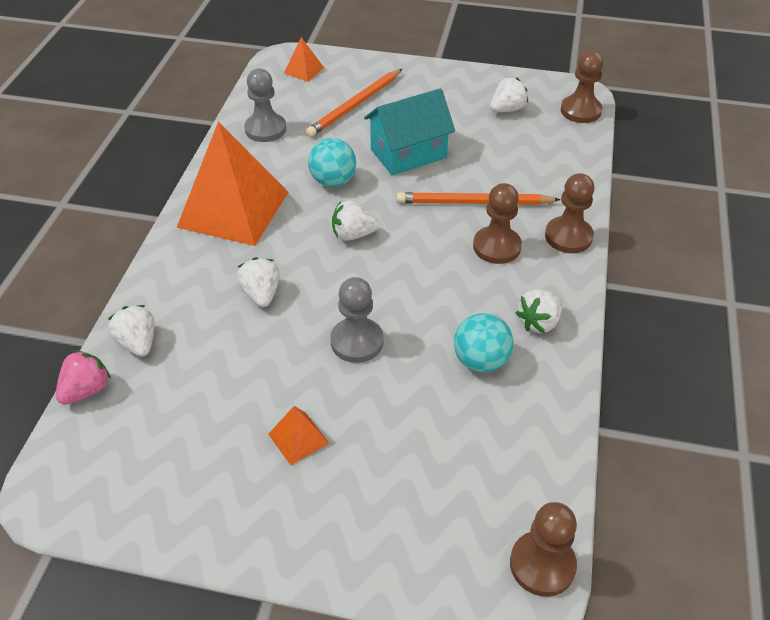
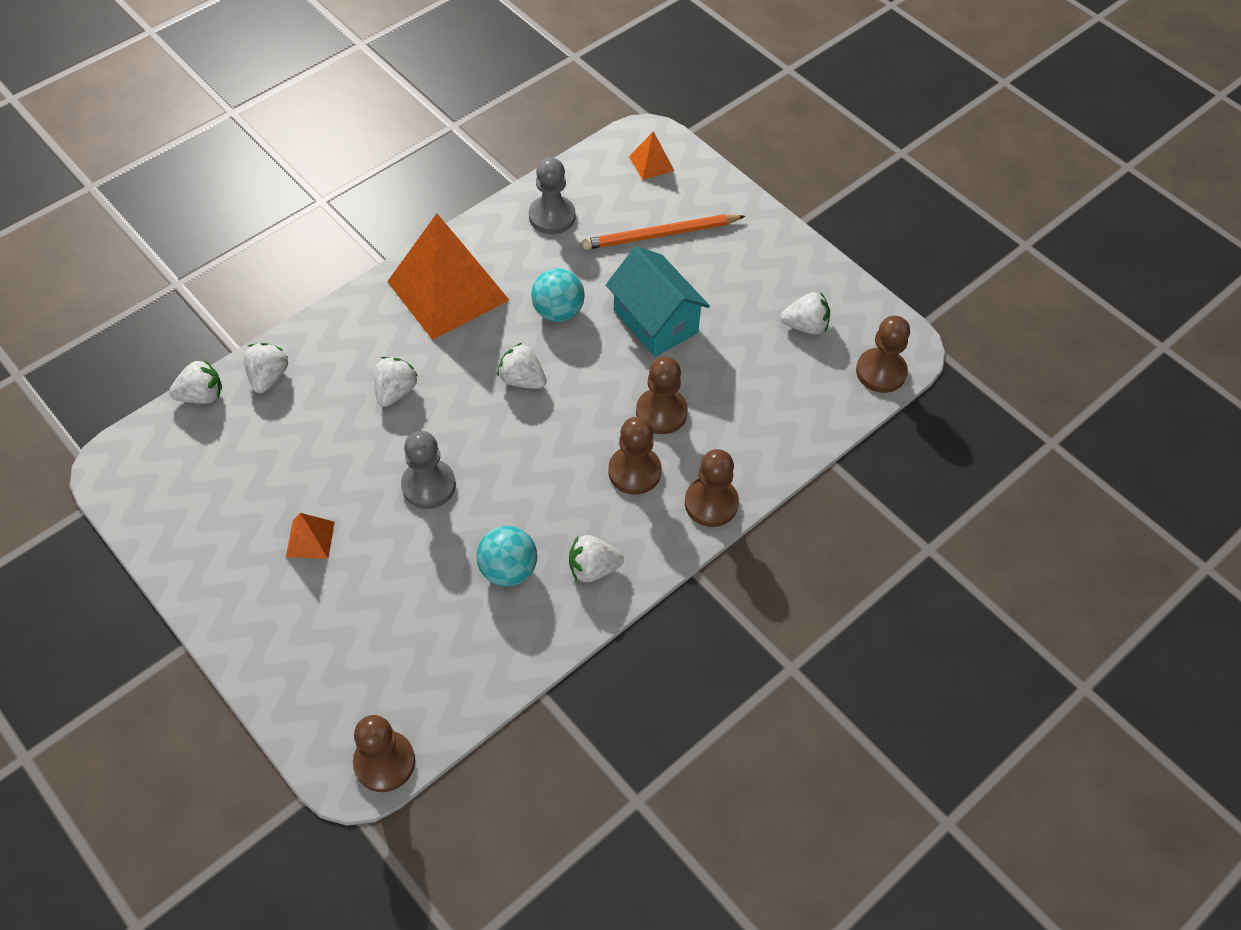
camera: 35 degrees right, 10 degrees up
pink strawberry [56,350,111,405] -> white strawberry [169,359,222,404]
turquoise house [364,88,455,175] -> turquoise house turned 45 degrees clockwise [606,246,710,357]
orange pencil [397,192,560,205] -> brown pawn [636,357,688,434]

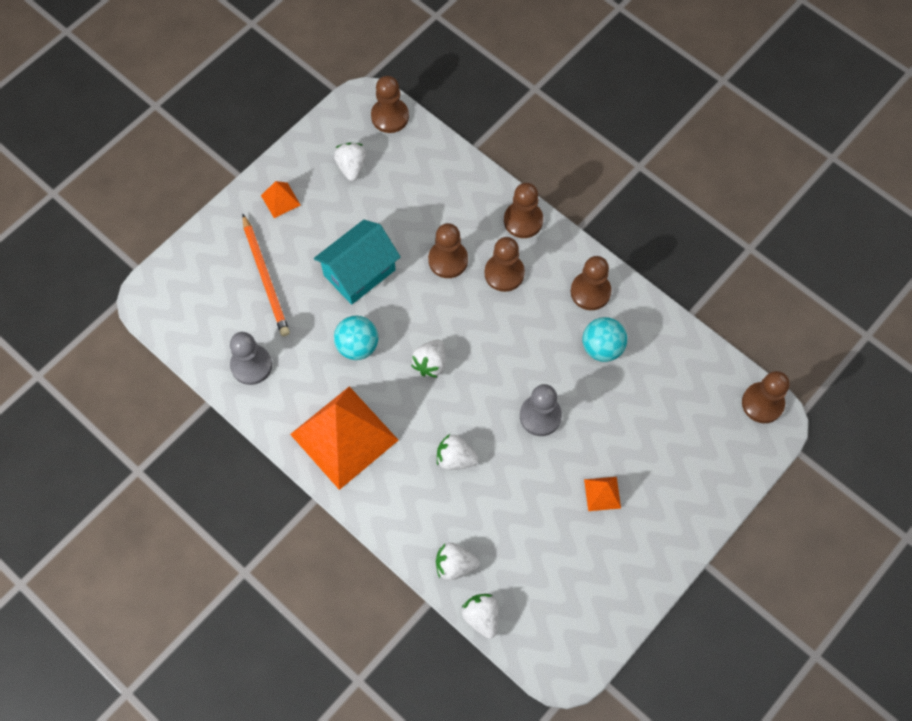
camera: 95 degrees left, 10 degrees up
white strawberry [569,535,624,582] -> brown pawn [571,256,612,310]
orange pyramid [629,131,674,180] -> orange pyramid moved to [261,181,301,218]

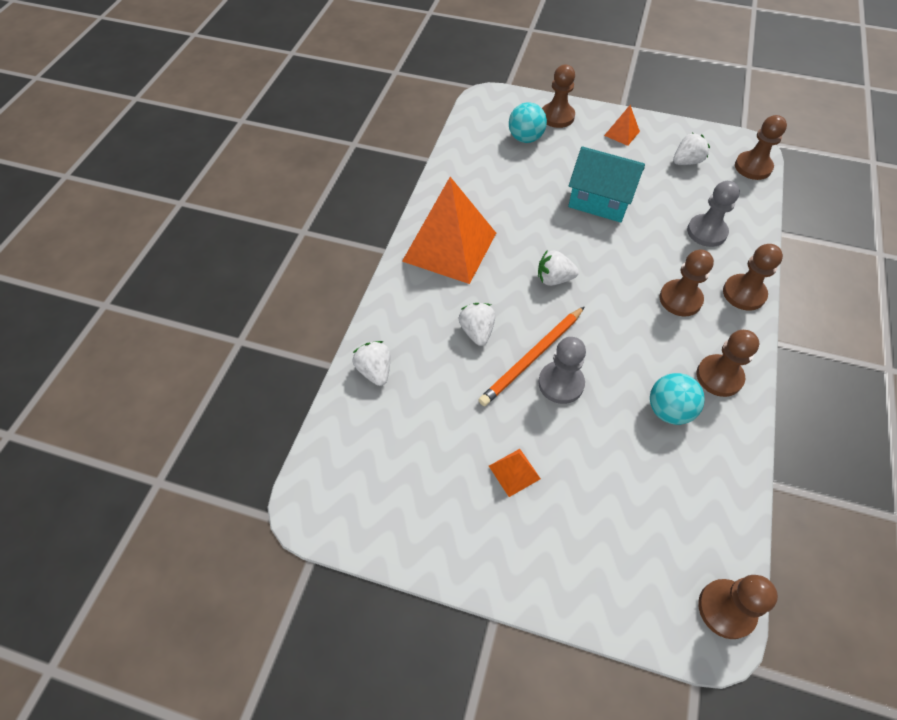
camera: 65 degrees right, 10 degrees down
grey pawn [230,332,272,385] -> grey pawn moved to [687,181,740,247]
orange pencil [242,214,290,336] -> orange pencil moved to [479,306,585,406]
turquoise ball [334,316,378,360] -> turquoise ball moved to [509,102,547,143]
brown pawn [428,223,468,278] -> brown pawn moved to [542,65,575,128]
white strawberry [462,594,499,639] -> none

